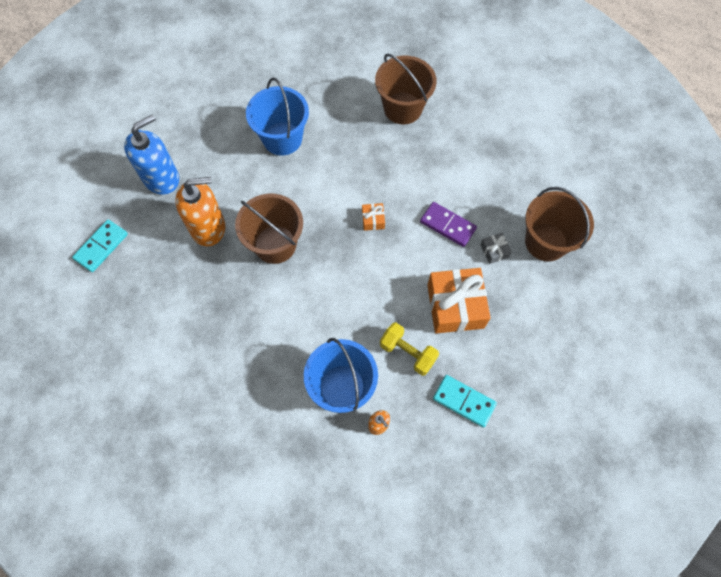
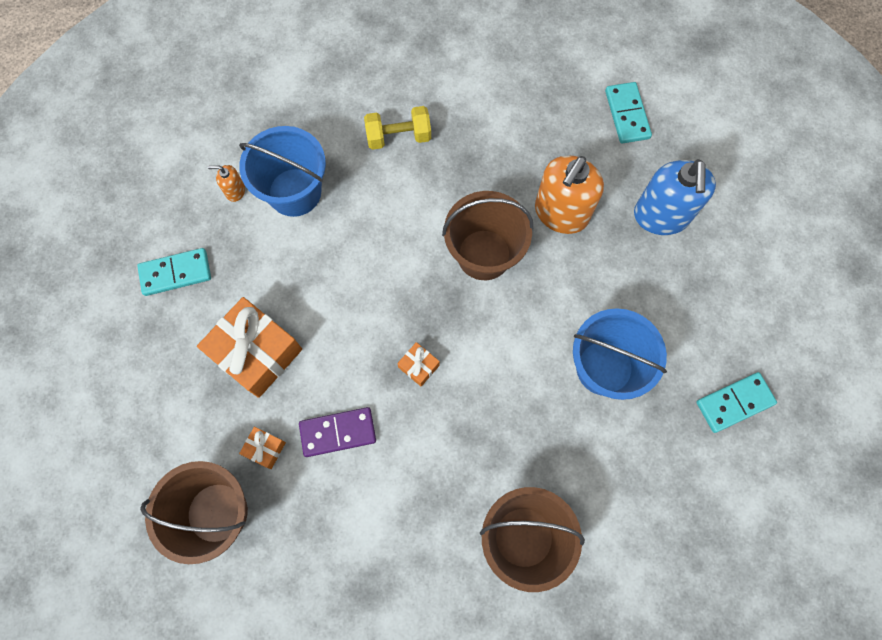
camera: 135 degrees right, 5 degrees up
yellow dumbbell [380,322,439,376] -> yellow dumbbell moved to [364,106,431,150]
grey gift [480,233,512,264] -> orange gift [239,427,286,469]
none -> turquoise domino [696,372,777,433]

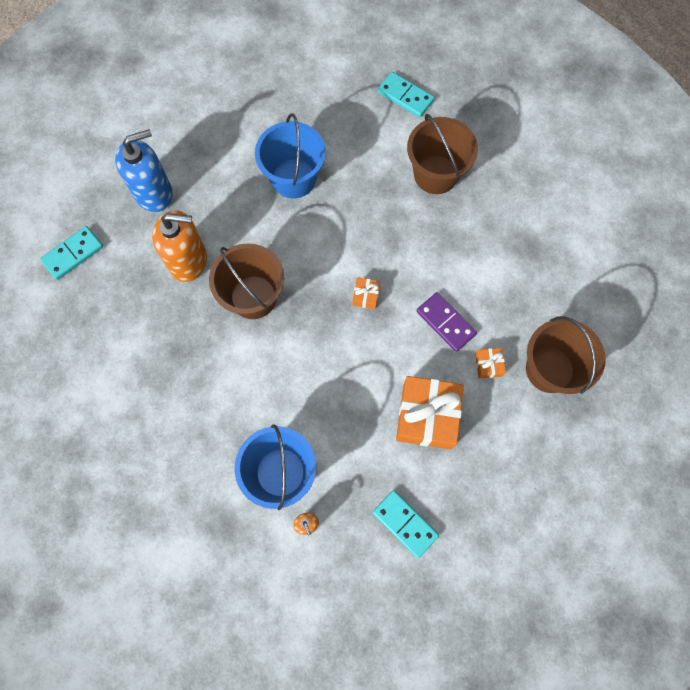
camera: 120 degrees left, 0 degrees up
yellow dumbbell [364,106,431,150] -> none
turquoise domino [696,372,777,433] -> turquoise domino moved to [377,72,434,118]

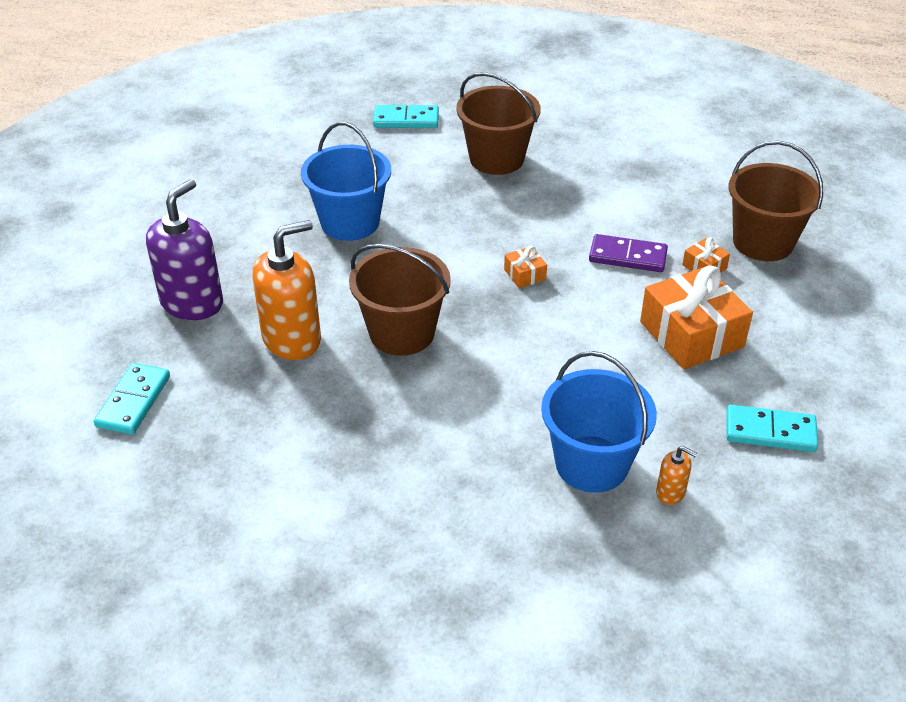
camera: 35 degrees left, 30 degrees down
blue soap dispenser [115,129,173,212] -> purple soap dispenser [146,179,223,320]

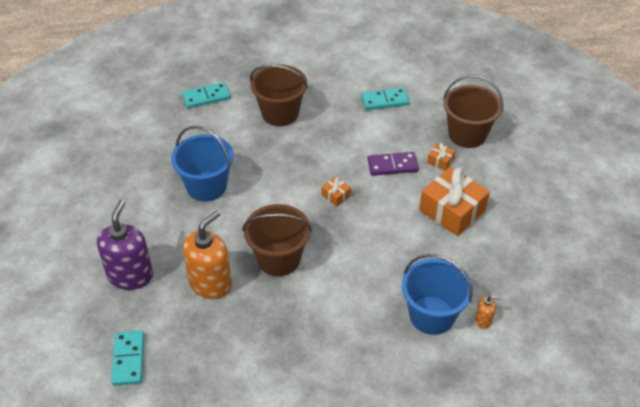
camera: 20 degrees left, 5 degrees up
turquoise domino [726,405,818,452] -> turquoise domino moved to [361,88,410,110]

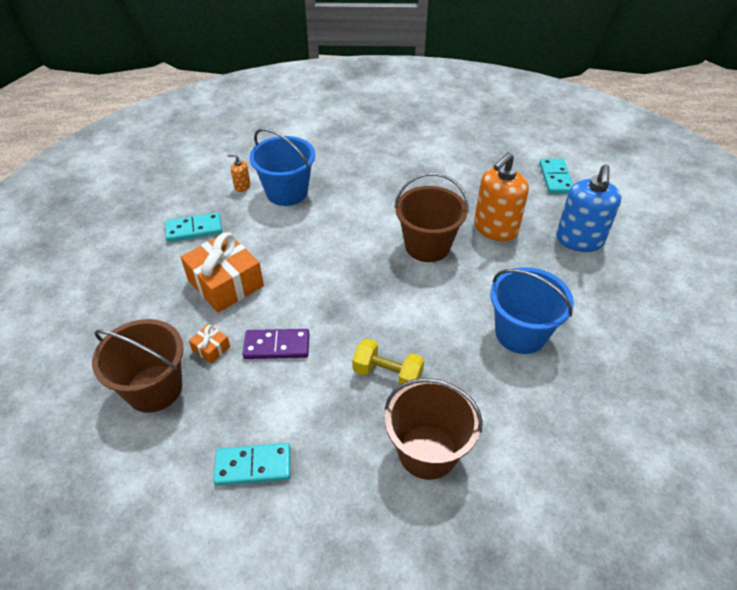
camera: 175 degrees left, 0 degrees up
purple soap dispenser [97,200,153,290] -> blue soap dispenser [556,164,621,252]
turquoise domino [182,82,231,108] -> turquoise domino moved to [165,212,222,242]
orange gift [322,177,351,206] -> none
none -> yellow dumbbell [352,338,424,385]

